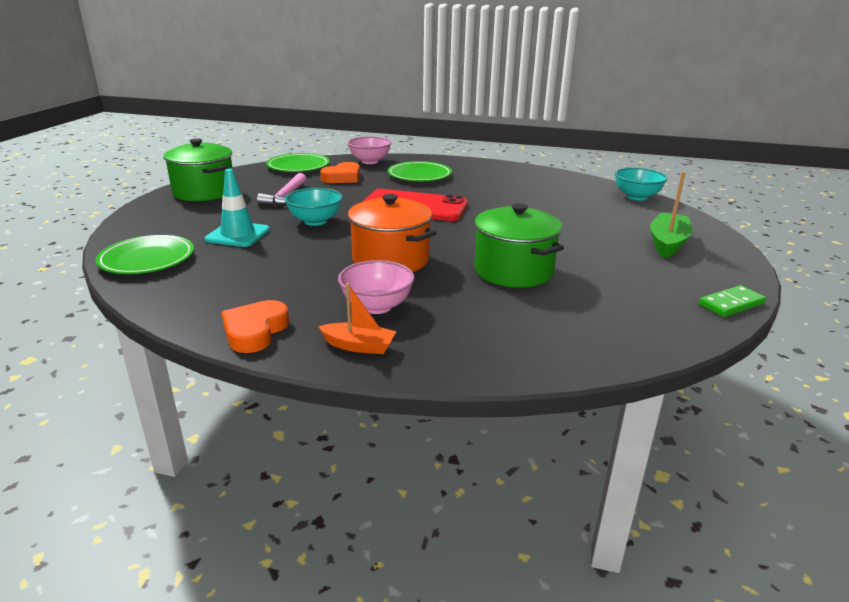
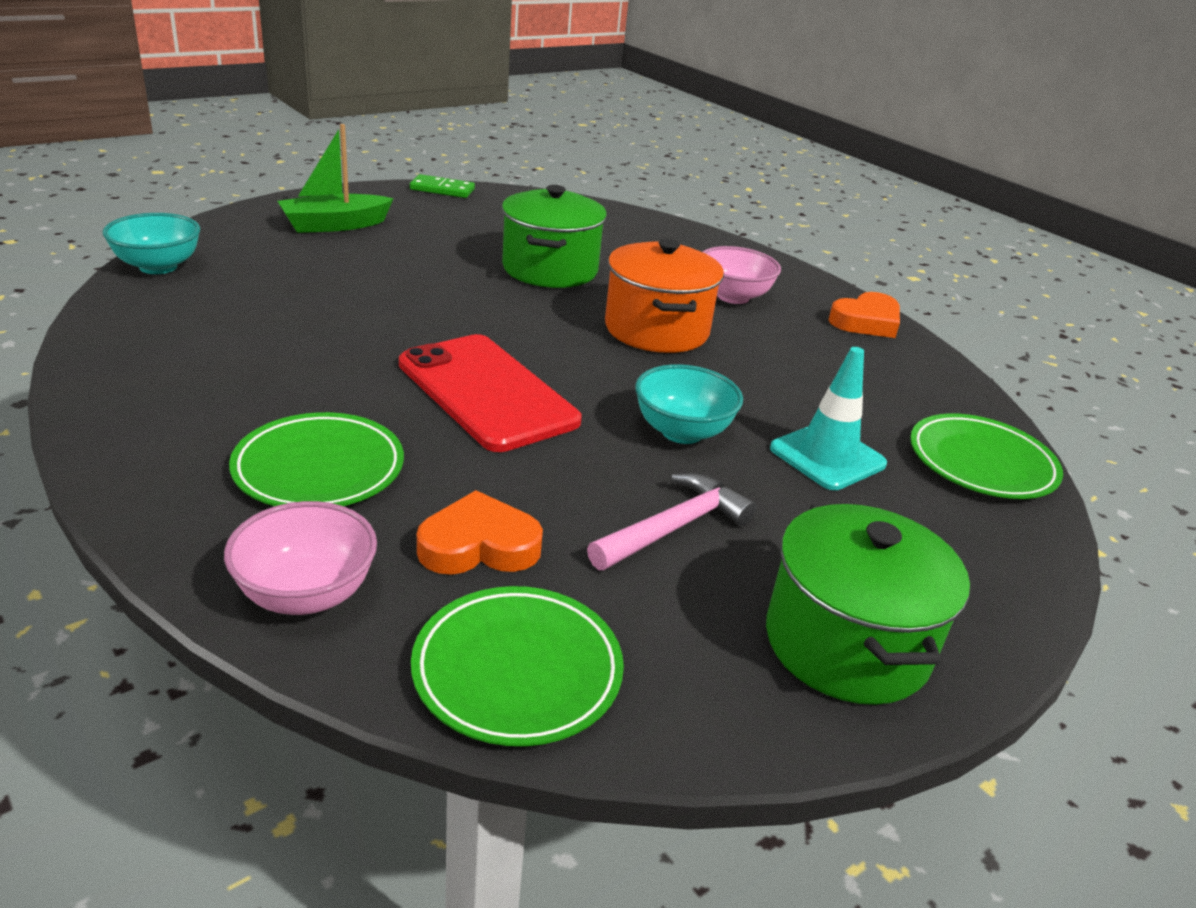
camera: 145 degrees left, 5 degrees up
orange boat [318,283,396,354] -> none

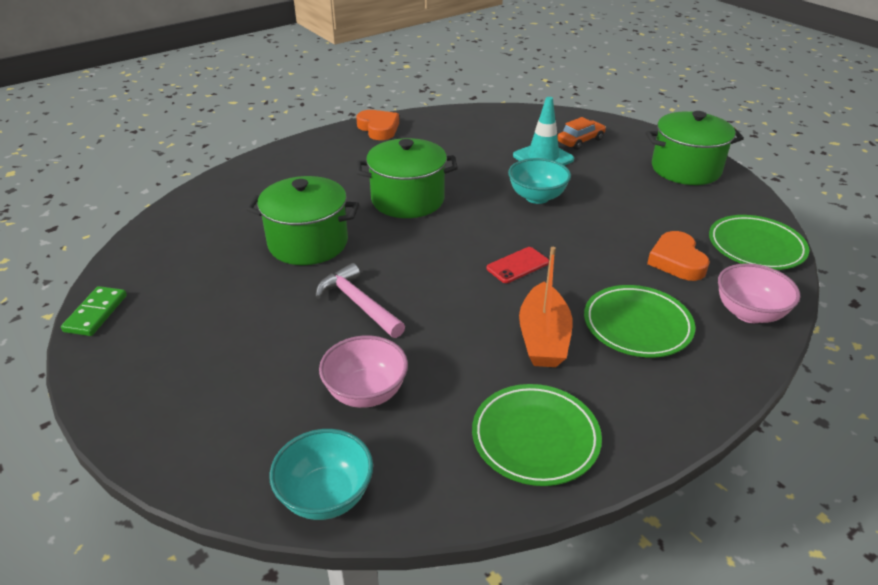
camera: 85 degrees left, 5 degrees up
green boat [277,124,394,233] -> none
red phone [399,334,582,452] -> red phone [486,247,549,283], size x0.45
pink hammer [587,473,756,570] -> pink hammer moved to [316,263,405,338]
orange pot [605,239,724,353] -> green pot [357,138,458,218]
pink bowl [703,246,781,304] -> pink bowl moved to [319,336,408,408]
green plate [910,413,1063,499] -> green plate moved to [472,384,602,486]
none -> orange boat [519,247,573,367]
none -> orange car [557,117,606,150]

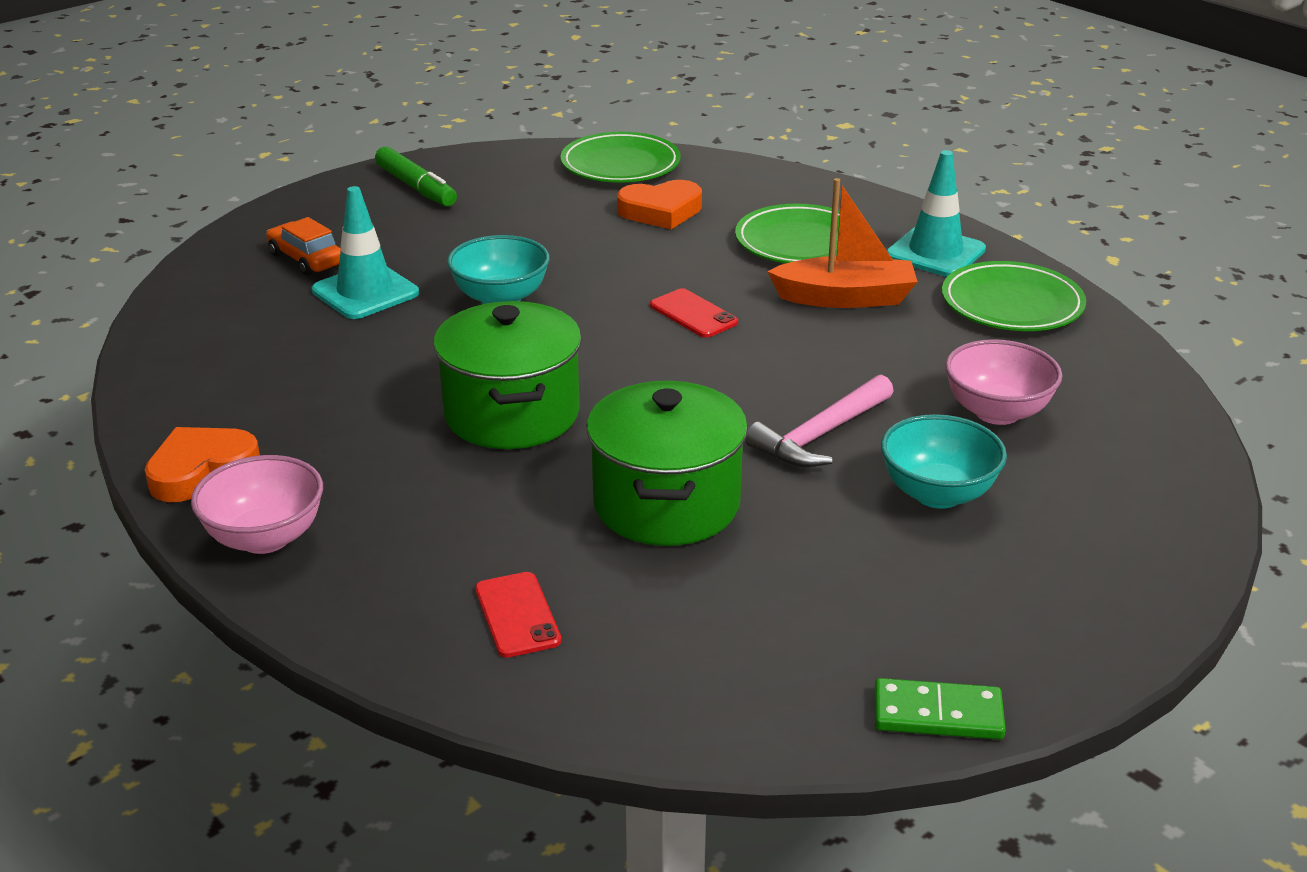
camera: 95 degrees left, 5 degrees down
turquoise bowl [269,429,373,520] -> turquoise bowl moved to [881,414,1007,509]
green pot [646,111,744,185] -> green marker [375,147,457,206]
pink bowl [718,263,801,323] -> pink bowl moved to [191,455,323,554]
none -> red phone [475,572,561,658]
none -> turquoise traffic cone [887,150,986,277]

